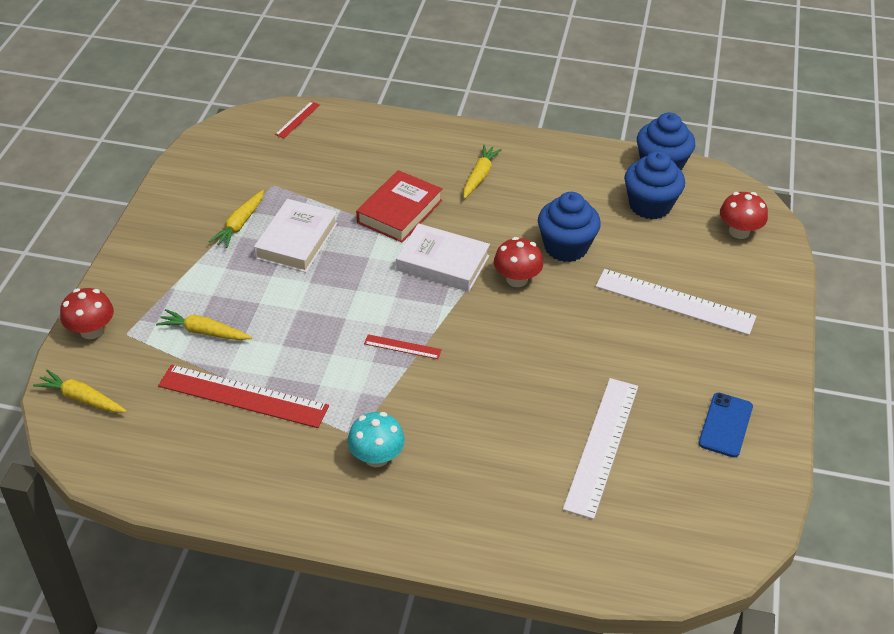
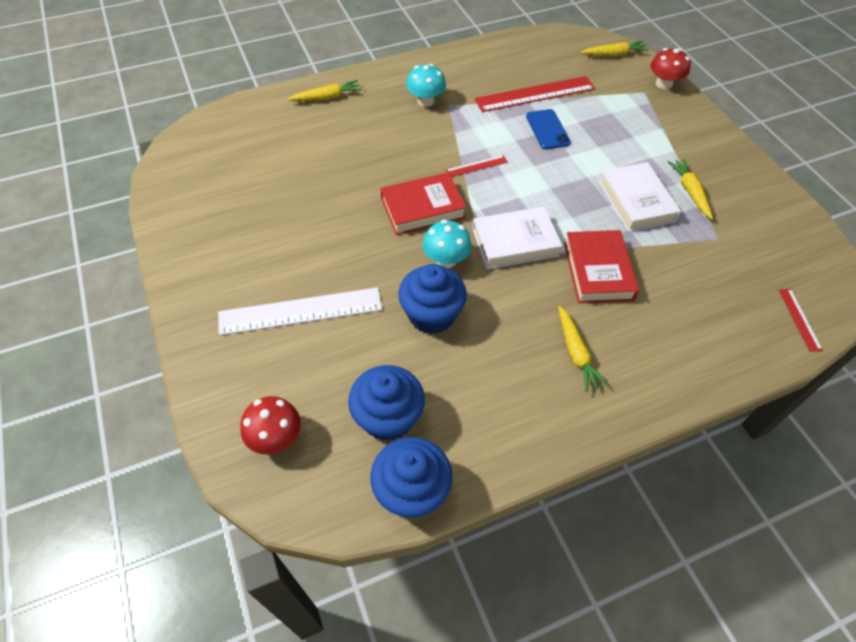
camera: 145 degrees right, 10 degrees up
yellow carrot [156,309,252,340] -> yellow carrot moved to [287,80,362,101]
red mushroom [494,237,543,287] -> turquoise mushroom [423,220,472,268]
white ruler [563,378,638,519] -> none
blue phone [698,393,753,457] -> blue phone moved to [526,109,571,150]
none -> red book [381,172,466,235]

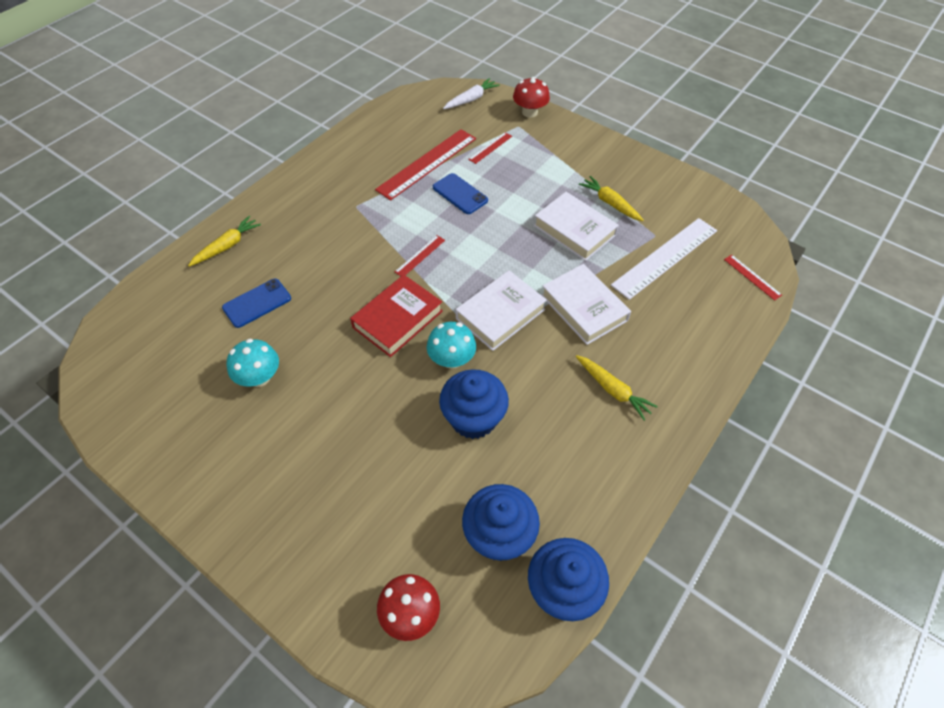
camera: 30 degrees left, 0 degrees up
white ruler [218,287,382,335] -> white ruler moved to [611,218,717,300]
turquoise mushroom [406,64,446,107] -> turquoise mushroom moved to [227,339,279,387]
red book [564,230,639,303] -> white book [542,264,631,345]
yellow carrot [580,41,649,56] -> white carrot [443,78,500,109]
none -> blue phone [222,279,291,328]
none -> red ruler [468,132,512,164]

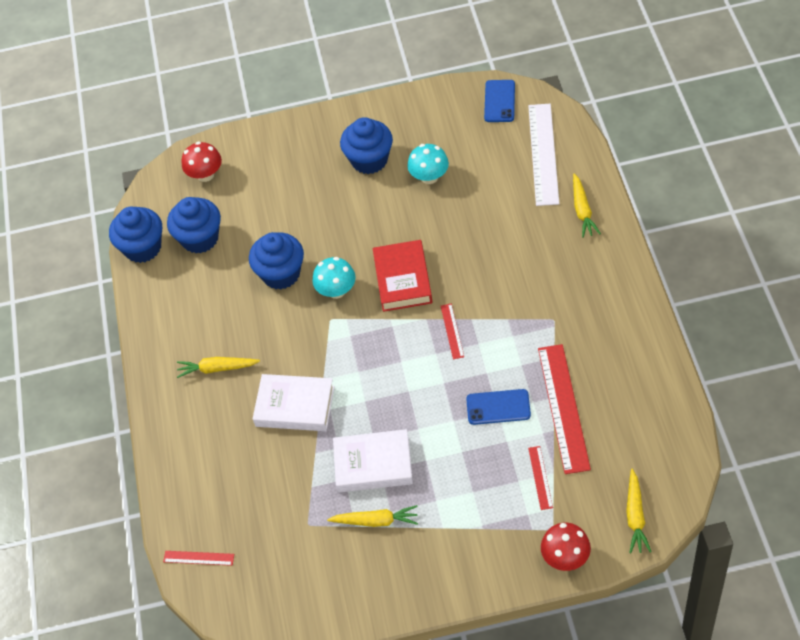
camera: 140 degrees right, 0 degrees up
blue phone [222,279,291,328] -> blue phone moved to [484,80,515,122]
white carrot [443,78,500,109] -> yellow carrot [626,469,651,553]
white book [456,270,547,351] -> none
white ruler [611,218,717,300] -> white ruler moved to [528,104,559,206]
none -> blue cupcake [340,117,393,174]

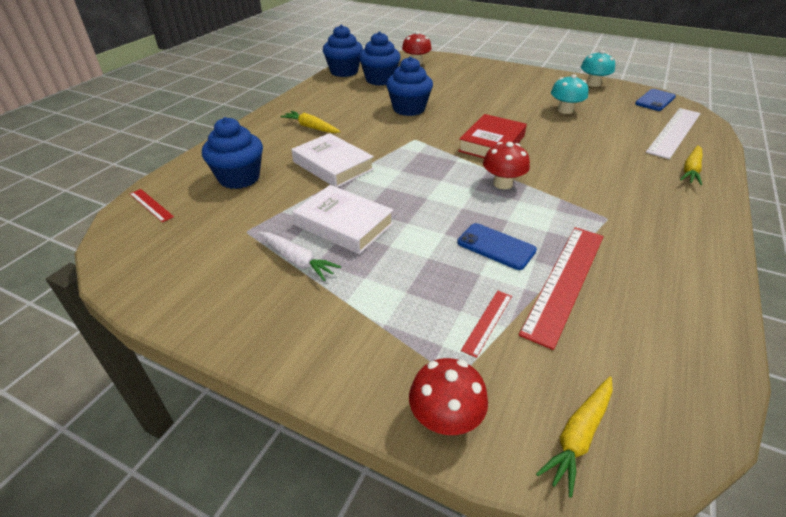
camera: 30 degrees right, 15 degrees down
turquoise mushroom [312,257,356,299] -> turquoise mushroom moved to [581,50,615,87]
yellow carrot [327,505,418,527] -> white carrot [259,232,341,281]
blue cupcake [340,117,393,174] -> blue cupcake moved to [202,117,263,189]
red ruler [441,304,464,359] -> red mushroom [483,142,530,189]

